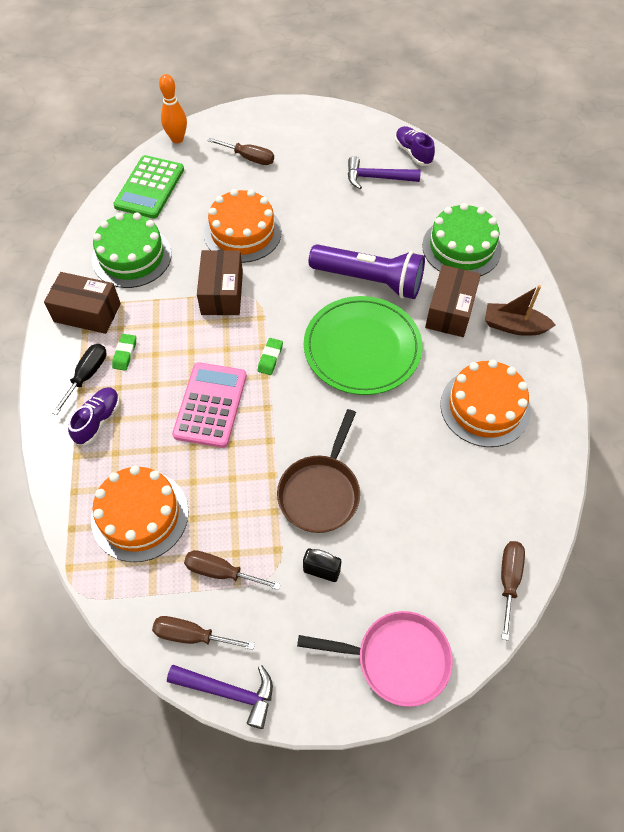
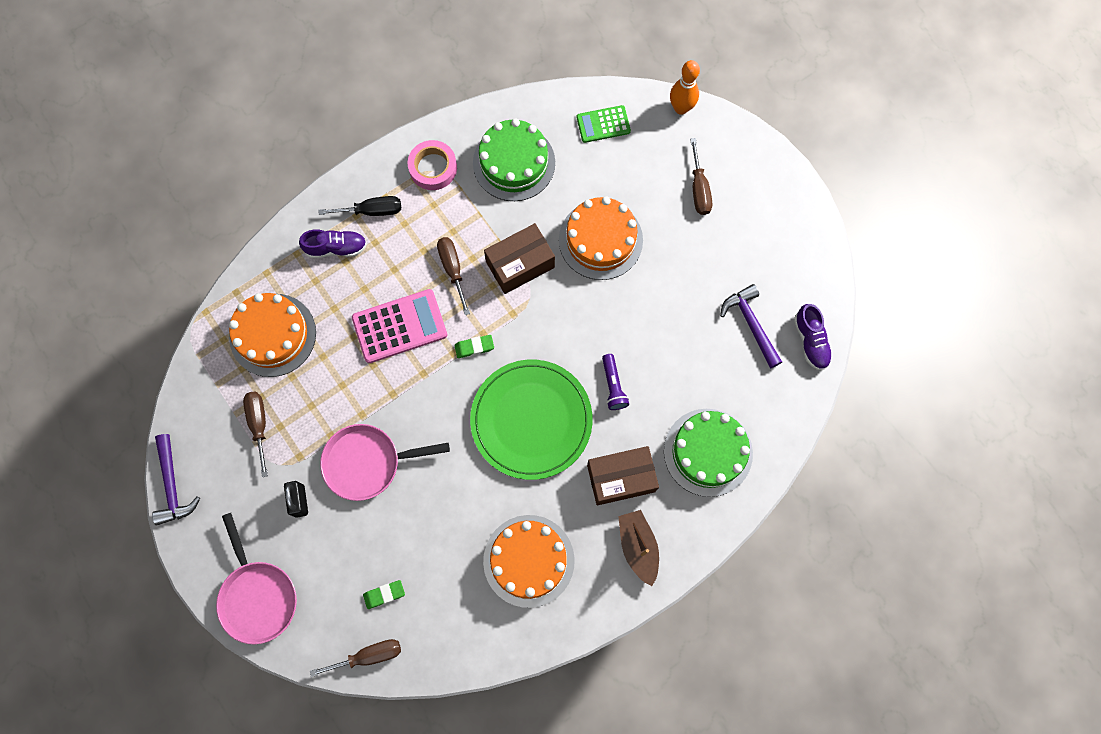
camera: 60 degrees right, 15 degrees up
brown box [44,272,121,334] -> pink tape [408,140,457,190]
green eraser [112,334,136,371] -> green eraser moved to [363,580,405,609]
green calculator [113,155,184,219] -> green calculator [577,105,631,143], size x0.61
brown screwdriver [152,616,255,650] -> brown screwdriver moved to [437,237,470,315]
brown pan [277,409,360,533] -> pink pan [320,424,450,501]
purple flashlight [309,244,425,299] -> purple flashlight [602,354,629,410], size x0.46
purple shoe [395,126,435,166] -> purple shoe turned 135 degrees clockwise [794,304,833,370]

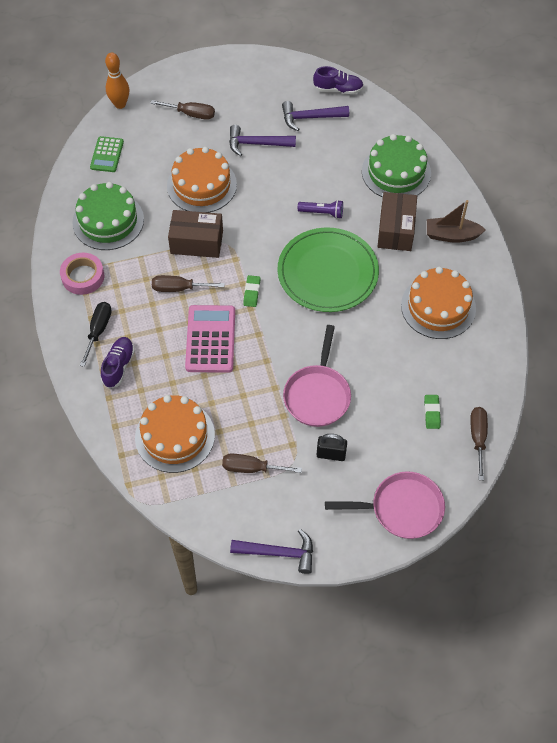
camera: 70 degrees left, 15 degrees down
brown box [484,223,555,294] -> brown box turned 75 degrees counterclockwise [168,210,223,258]
none -> purple hammer [229,125,296,156]

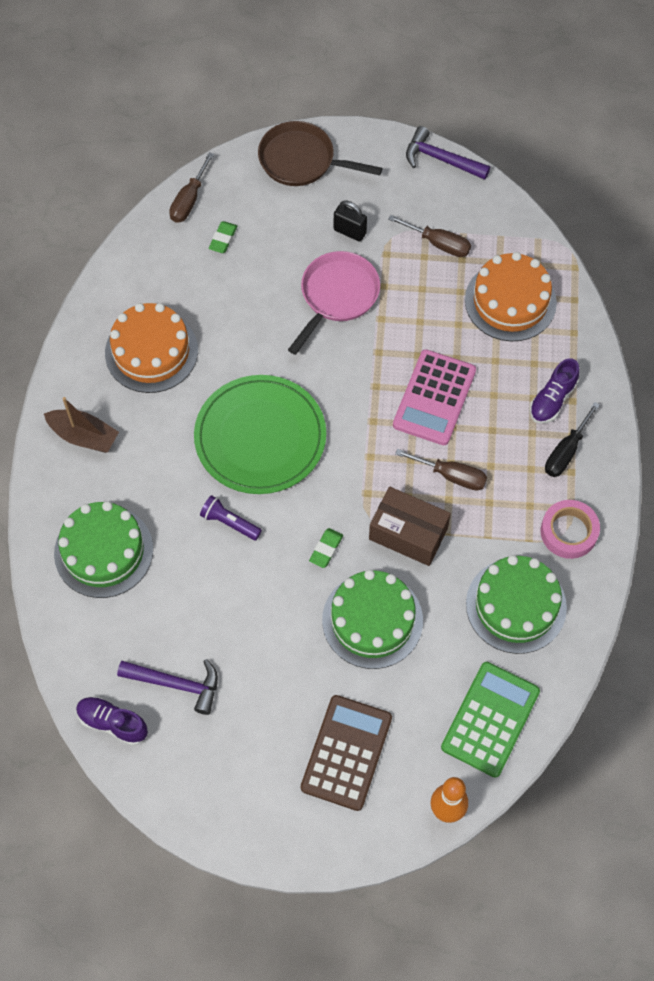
camera: 160 degrees left, 5 degrees up
green calculator [90,136,124,172] -> green calculator [441,662,540,777], size x1.64
brown screwdriver [150,100,215,120] -> brown calculator [301,695,392,811]
orange cake [167,147,237,213] -> green cake [322,570,423,669]
purple hammer [229,125,296,156] -> none
green eraser [243,275,260,307] -> green eraser moved to [309,528,343,568]
pink pan [325,471,445,539] -> brown pan [258,121,382,186]
brown box [377,192,417,251] -> none

